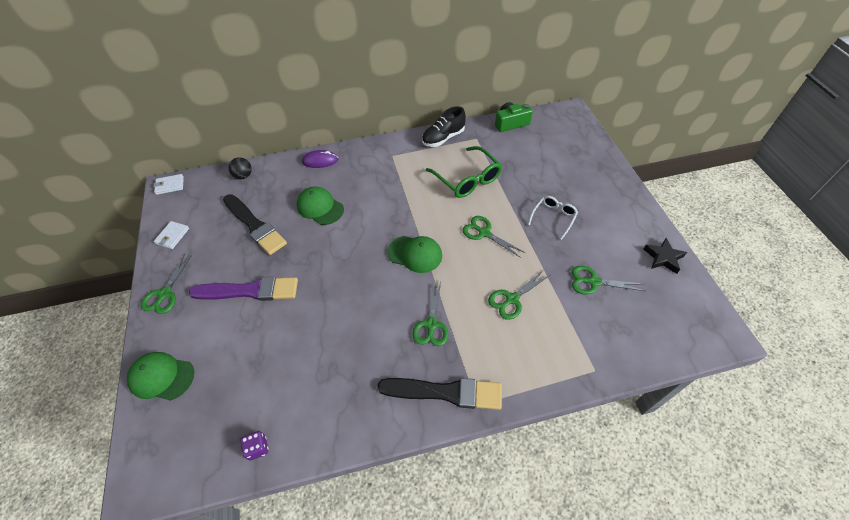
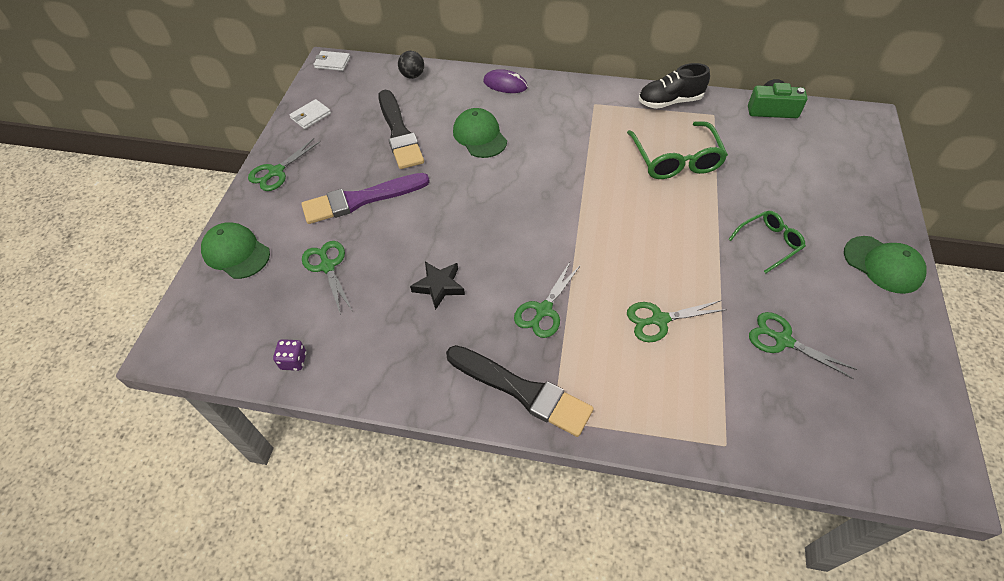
camera: 25 degrees right, 0 degrees up
purple brush [189,277,298,301] -> purple brush turned 135 degrees clockwise [301,173,430,224]
green cap [388,236,442,273] -> green cap moved to [844,236,927,294]
green scissors [462,216,526,258] -> green scissors moved to [302,241,352,315]
white glasses [528,196,578,240] -> green glasses [728,211,806,274]
black star [643,238,687,274] -> black star moved to [410,262,465,310]

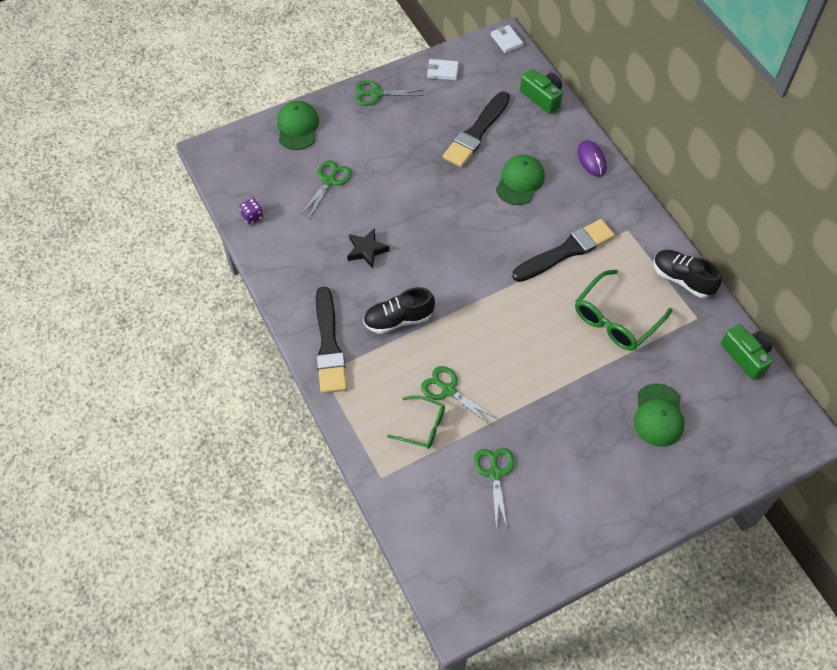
camera: 50 degrees right, 5 degrees up
purple brush [301,173,430,224] -> none
black ball [398,51,424,79] -> green camera [520,69,563,114]
green scissors [514,262,581,338] -> black shoe [363,287,435,334]
green glasses [728,211,806,274] -> green glasses moved to [387,395,445,449]
green cap [844,236,927,294] -> green cap moved to [634,383,685,447]
none -> black brush [512,219,615,282]

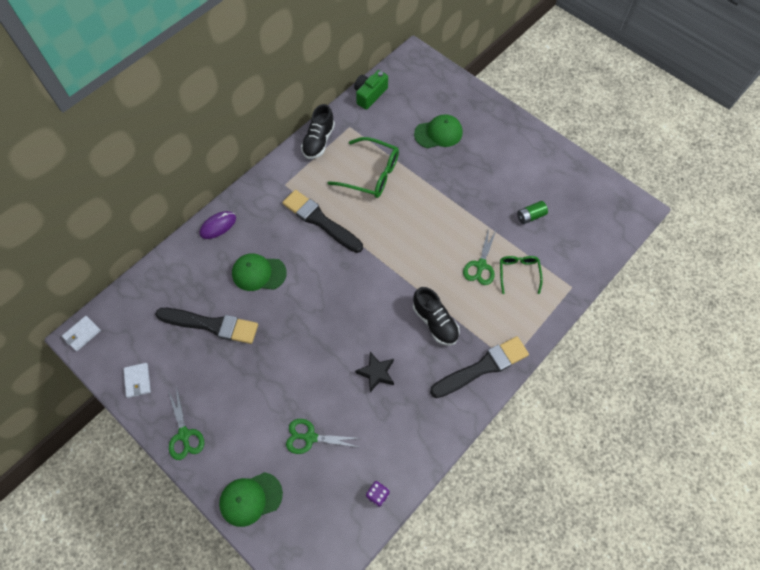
camera: 110 degrees left, 5 degrees up
green scissors [474,448,514,528] -> green battery [517,201,548,224]
green camera [520,69,563,114] -> none

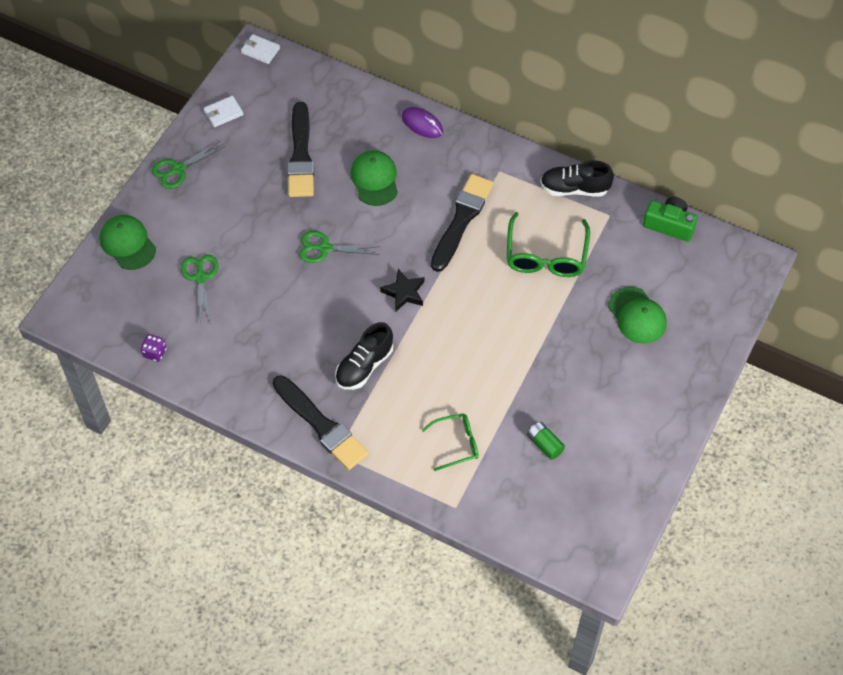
camera: 75 degrees right, 5 degrees down
black star [355,352,394,392] -> black star moved to [380,269,424,312]
green scissors [463,228,496,285] -> green scissors moved to [299,231,380,263]

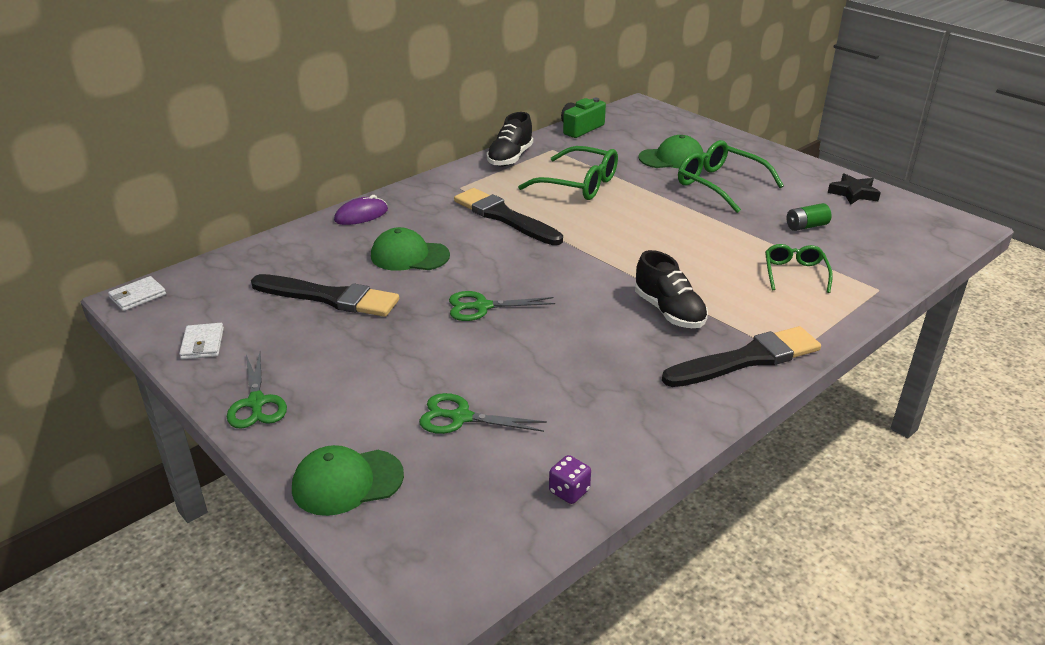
camera: 70 degrees left, 25 degrees down
green scissors [299,231,380,263] -> green scissors turned 60 degrees clockwise [449,291,555,321]
black star [380,269,424,312] -> black star moved to [828,173,881,205]
none -> green glasses [678,140,784,213]

